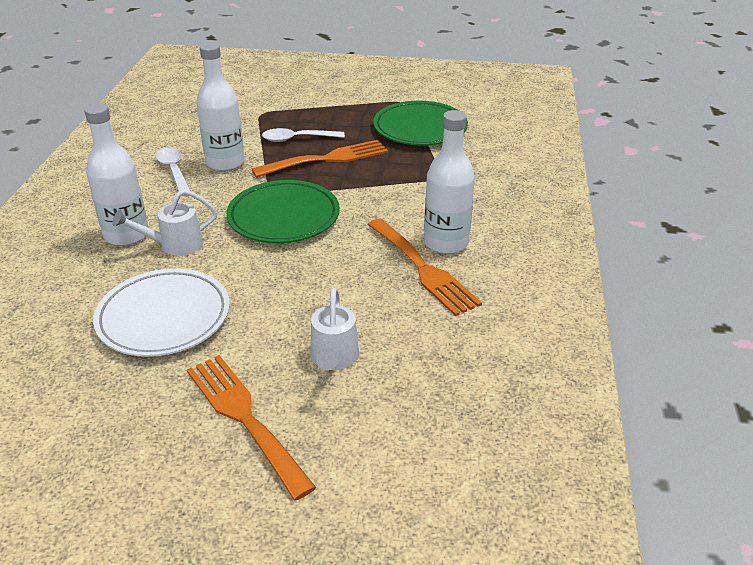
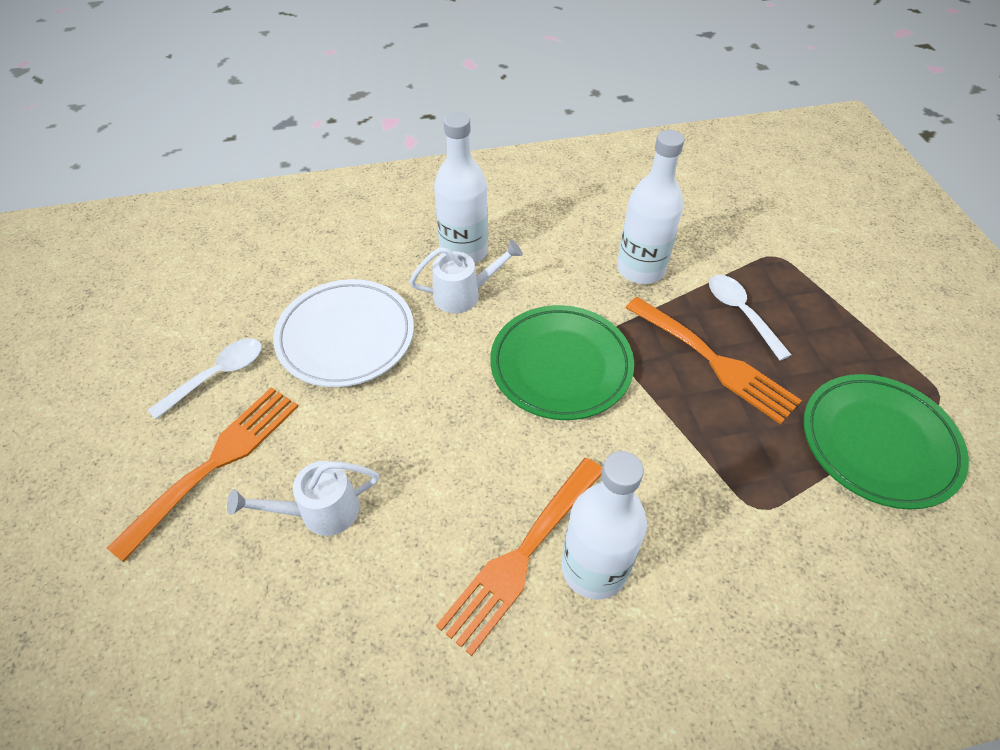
camera: 70 degrees right, 15 degrees up
white watering can [112,189,217,256] -> white watering can turned 120 degrees clockwise [409,240,523,313]
white spoon [156,147,191,195] -> white spoon moved to [148,338,262,420]

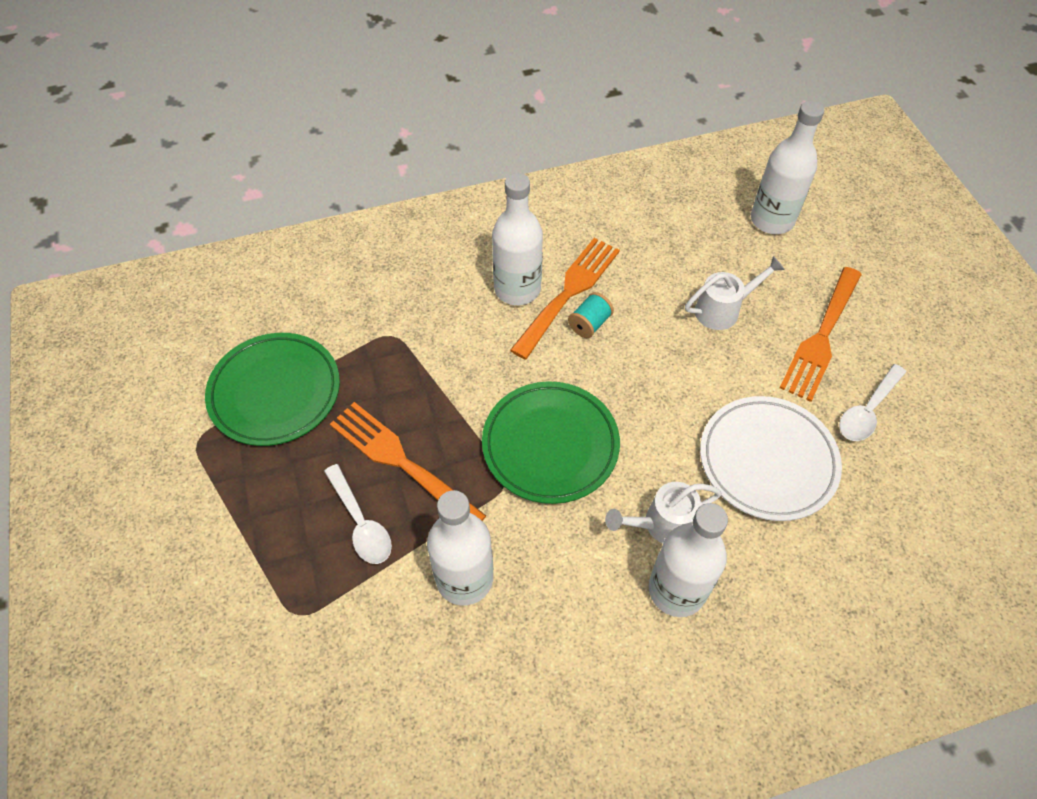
camera: 175 degrees right, 5 degrees up
none -> turquoise spool [568,292,614,338]
none -> white bottle [751,101,824,234]

